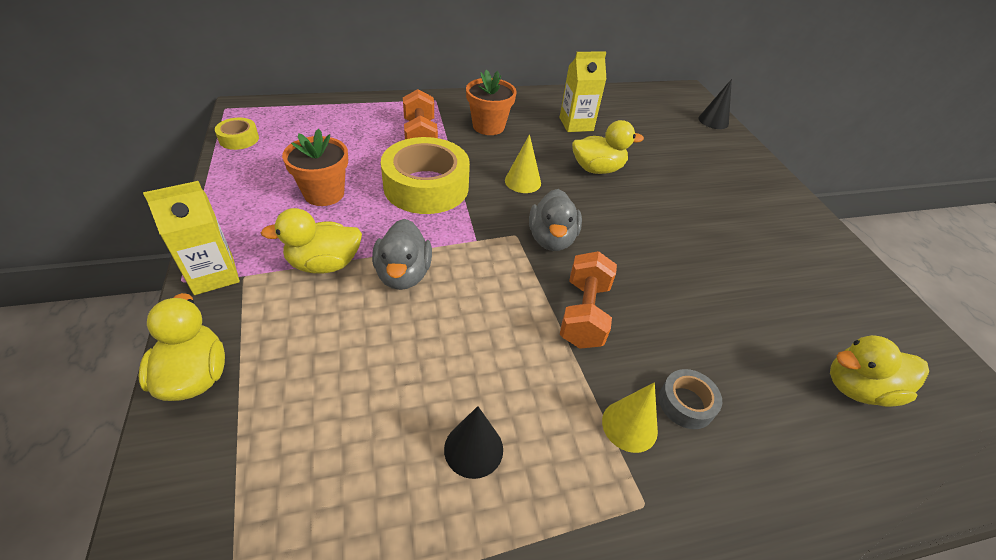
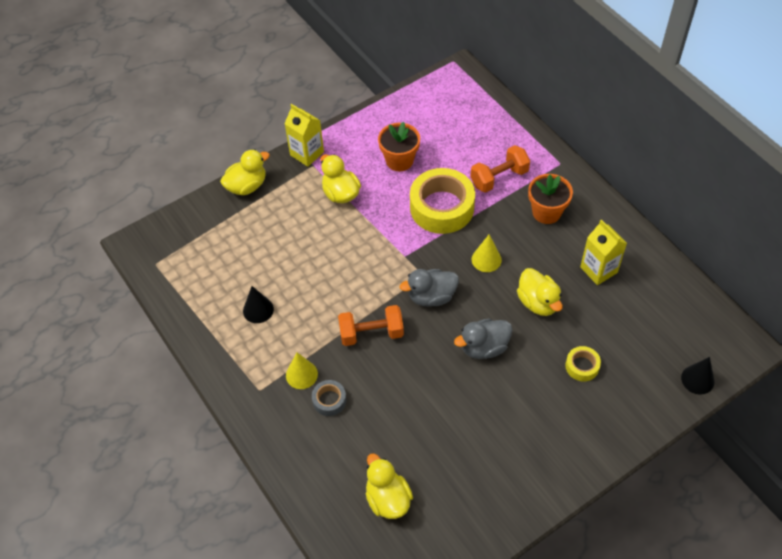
camera: 75 degrees right, 10 degrees up
yellow tape [215,118,259,150] -> yellow tape moved to [565,346,601,381]
grey duck [372,219,432,290] -> grey duck moved to [454,318,512,359]

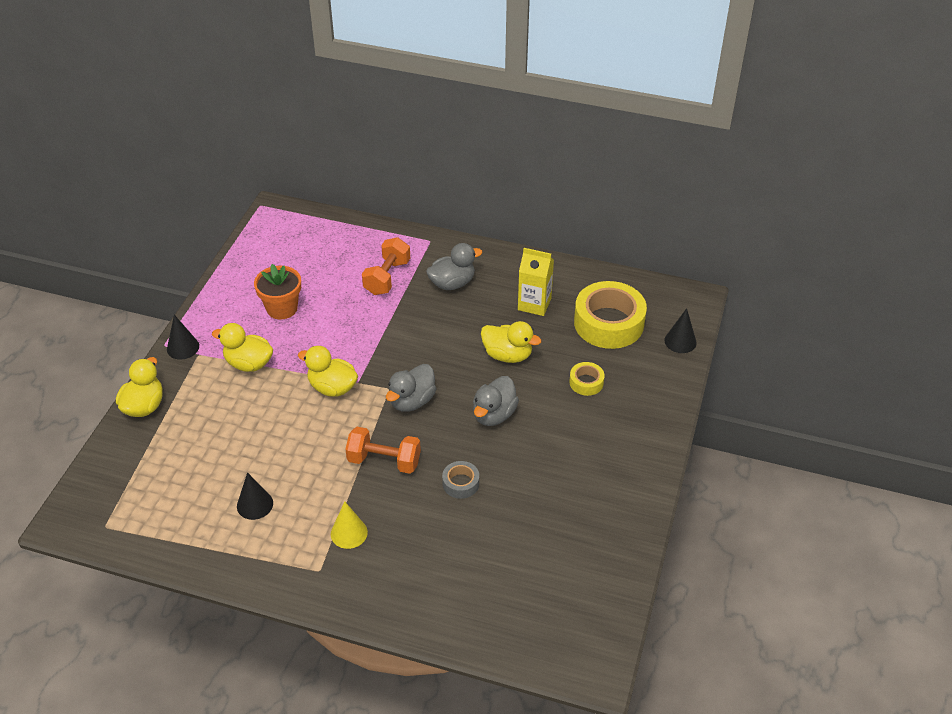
camera: 40 degrees left, 10 degrees down
yellow carton [284,104,324,167] -> black cone [167,315,199,360]
grey tape [312,380,346,416] -> grey tape moved to [442,461,479,499]
orange dumbbell [338,305,404,346] -> orange dumbbell turned 60 degrees clockwise [345,427,421,474]
yellow duck [366,453,413,519] -> yellow duck moved to [298,346,358,397]
yellow tape [410,168,475,234] -> yellow tape moved to [574,281,647,349]
yellow cone [472,235,502,272] -> none
orange flower pot [528,174,573,224] -> grey duck [426,243,482,290]

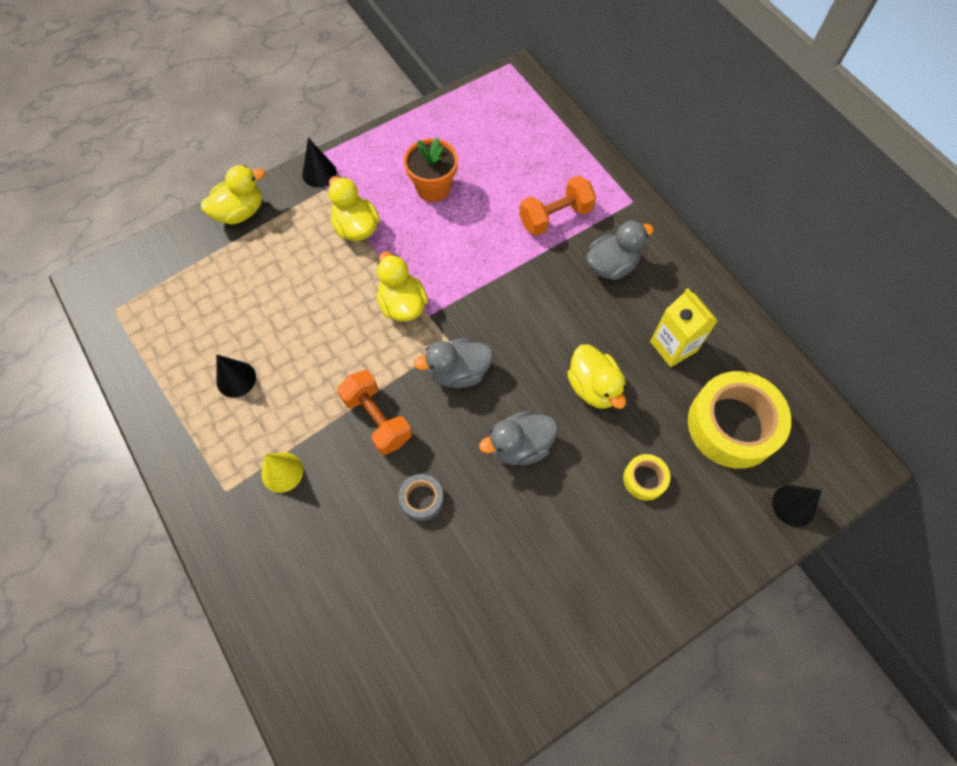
camera: 40 degrees right, 20 degrees up
grey duck [426,243,482,290] -> grey duck turned 45 degrees counterclockwise [587,220,654,280]

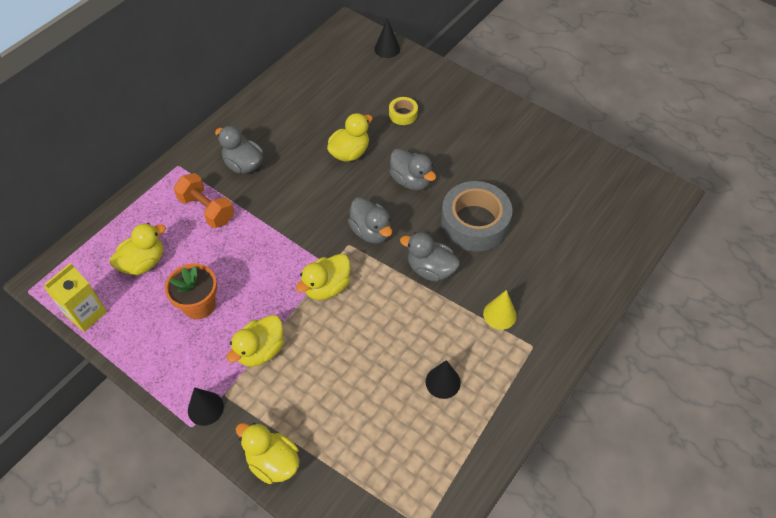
camera: 110 degrees left, 10 degrees down
orange dumbbell [337,370,412,455] -> grey duck [400,232,460,282]
grey tape [399,474,444,521] -> grey tape [441,181,512,251], size x2.15
yellow carton [650,288,718,367] -> yellow carton moved to [44,263,107,332]
yellow tape [688,371,791,469] -> none
none -> yellow duck [110,223,166,275]

